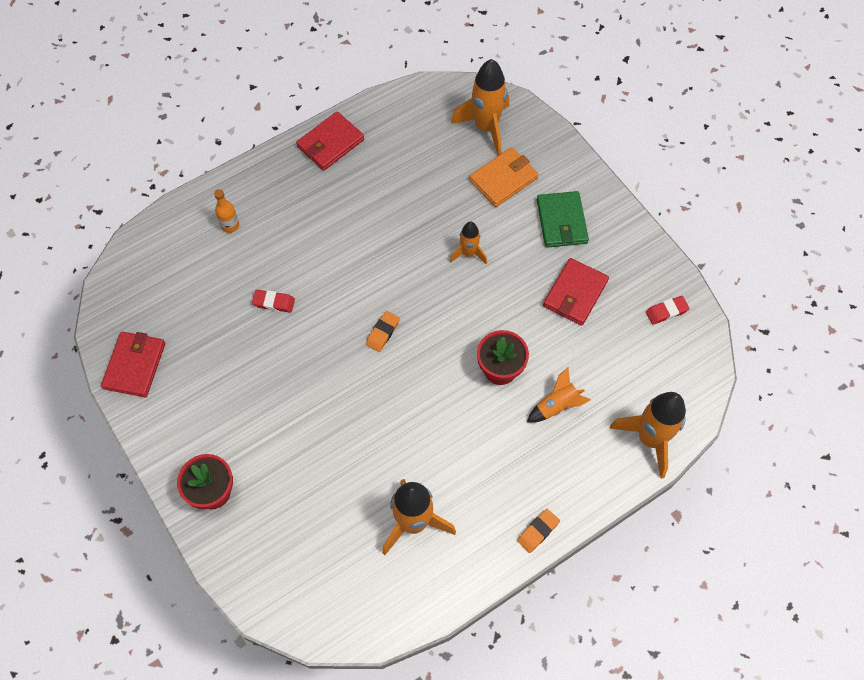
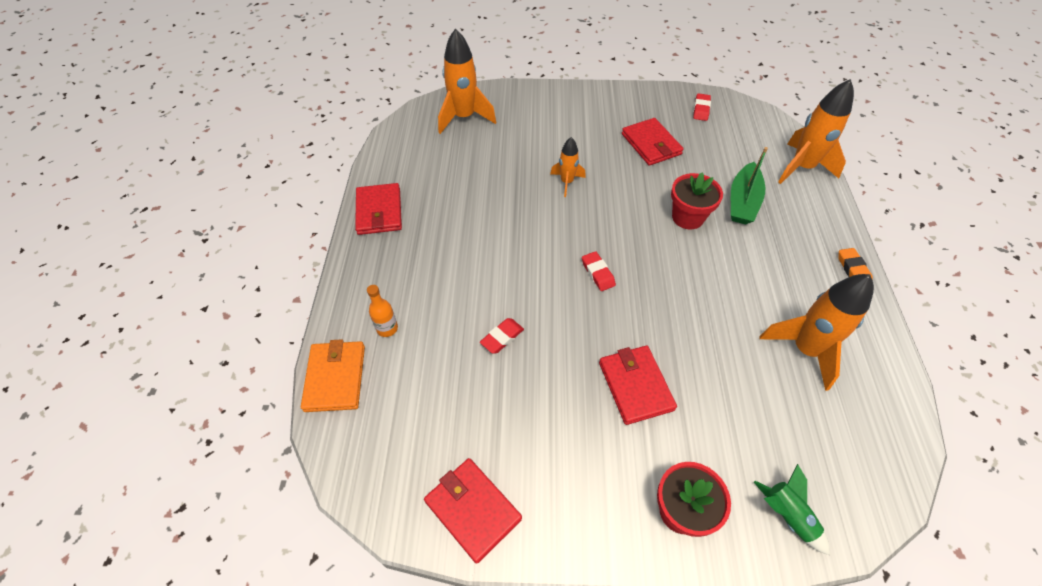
camera: 55 degrees left, 10 degrees down
orange eraser [366,311,400,352] -> red eraser [582,251,616,291]
orange wallet [469,147,539,207] -> orange wallet moved to [301,339,365,412]
orange rocket [527,367,591,423] -> green boat [731,147,768,225]
green wallet [537,191,589,248] -> none
none -> red wallet [599,346,677,425]
none -> green rocket [754,464,830,555]

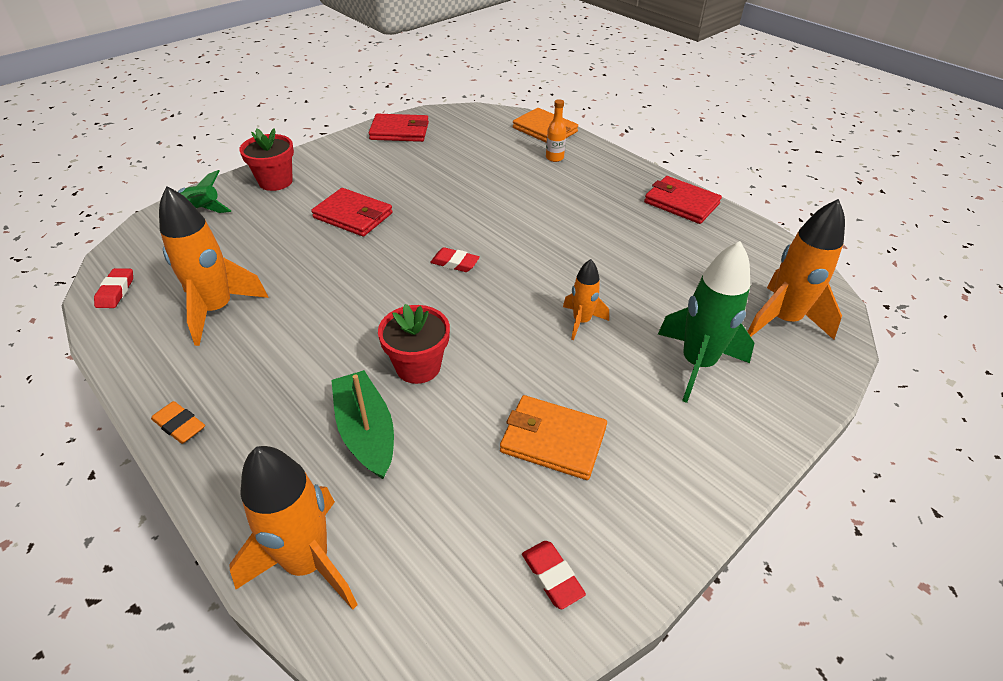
camera: 135 degrees right, 10 degrees down
red eraser [480,318,524,354] -> red eraser moved to [94,268,133,308]
red wallet [622,118,684,166] -> orange wallet [500,395,607,480]
none -> green rocket [658,241,754,403]

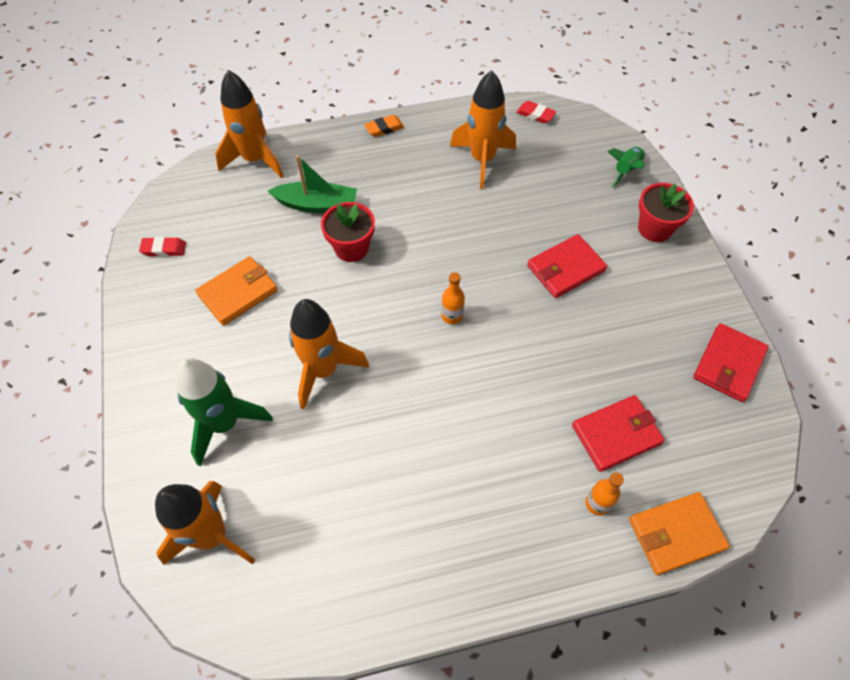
camera: 120 degrees right, 15 degrees up
red eraser [430,247,480,272] -> orange bottle [442,272,465,324]
orange rocket [563,259,609,340] -> orange rocket [289,299,369,409], size x1.80
red wallet [644,176,722,224] -> red wallet moved to [572,395,665,472]

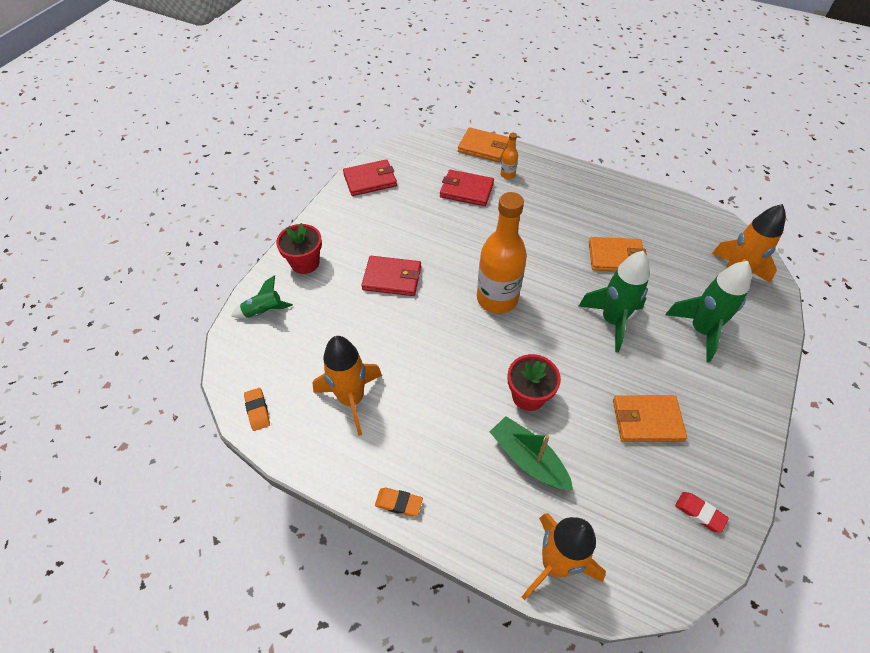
camera: 140 degrees left, 5 degrees down
orange rocket [289,299,369,409] -> green rocket [578,251,650,352]
orange bottle [442,272,465,324] -> orange bottle [477,192,527,314], size x2.35
red eraser [516,101,556,124] -> orange eraser [244,388,270,431]
none -> orange wallet [589,237,647,272]

